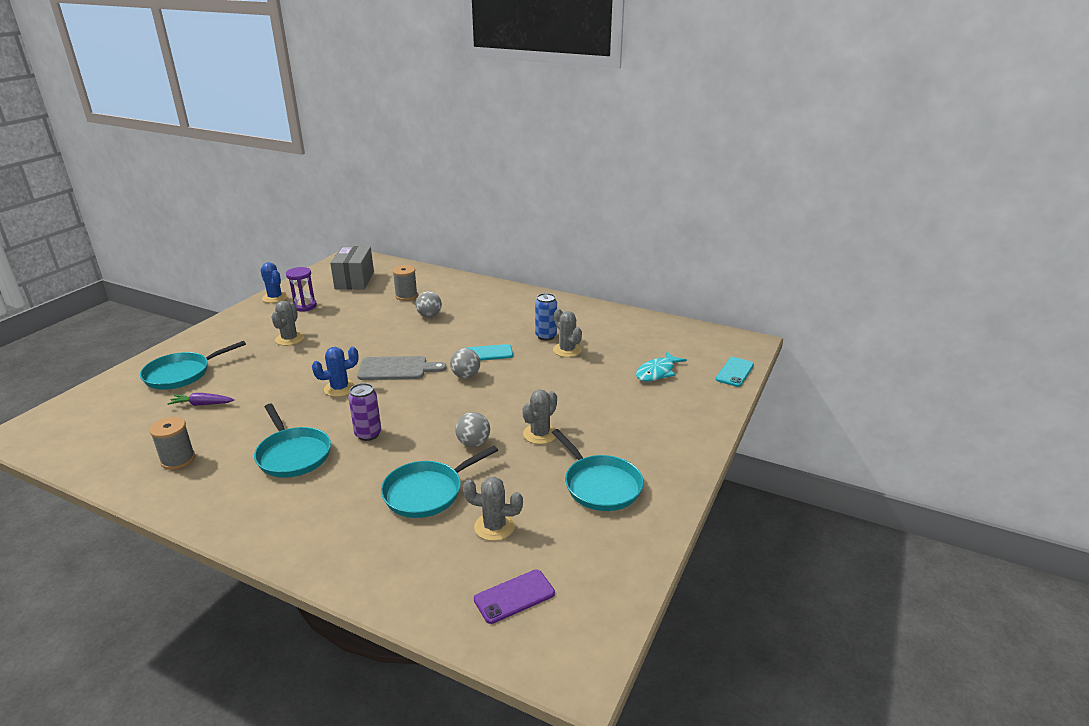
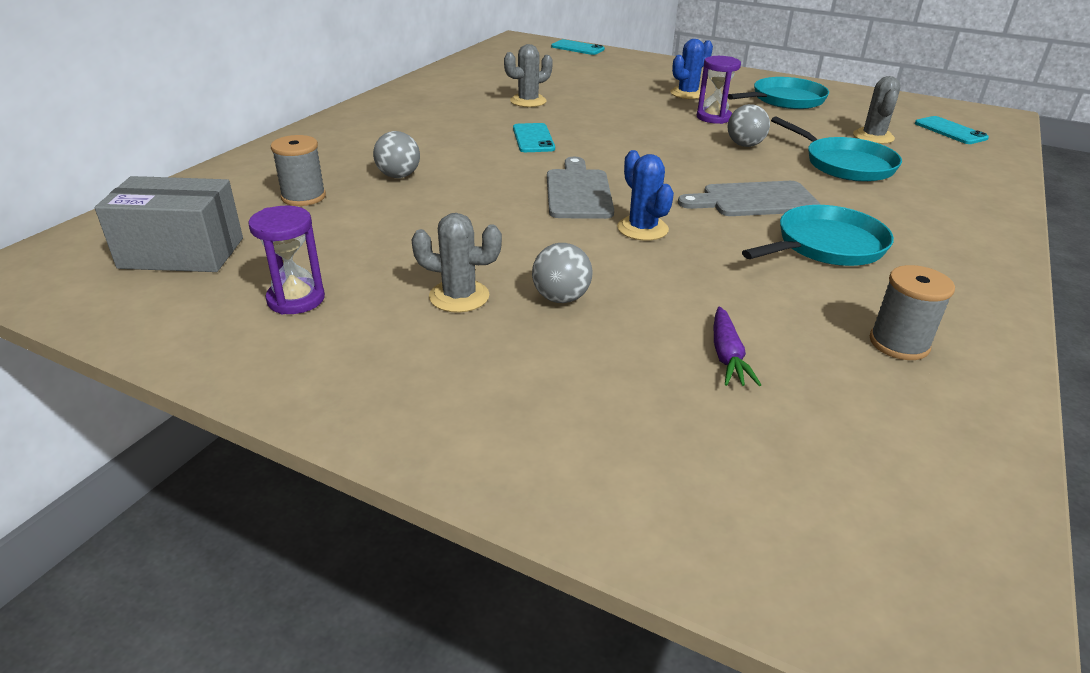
camera: 90 degrees left, 5 degrees up
turquoise pan [140,341,246,390] -> none
blue cactus [261,262,288,303] -> blue cactus moved to [670,39,713,99]
purple can [348,383,381,441] -> grey cutting board [678,181,821,216]
grey ball [450,348,480,378] -> grey ball moved to [532,243,592,303]
purple phone [474,570,555,624] -> turquoise phone [915,116,989,144]
grey cactus [522,390,557,444] -> purple hourglass [697,56,741,124]
blue can [535,293,557,341] -> none
turquoise fish [636,351,687,381] -> none

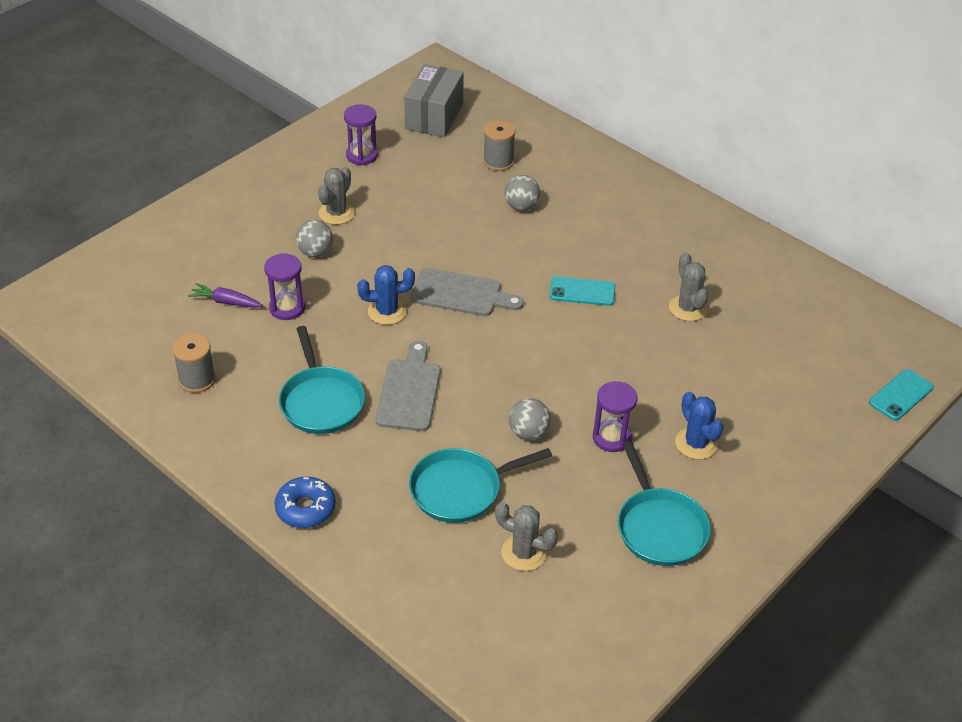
camera: 105 degrees right, 10 degrees up
turquoise phone [915,116,989,144] -> none
none -> purple hourglass [264,253,305,320]
none -> blue donut [275,477,336,528]

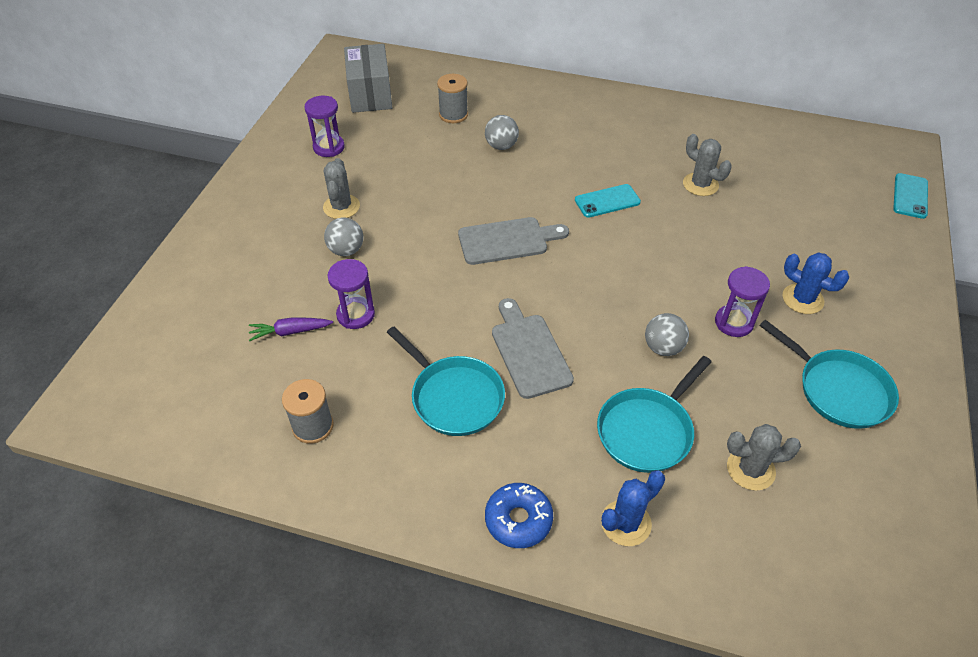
camera: 25 degrees left, 5 degrees up
blue cactus [357,265,415,325] -> blue cactus moved to [601,470,665,546]

